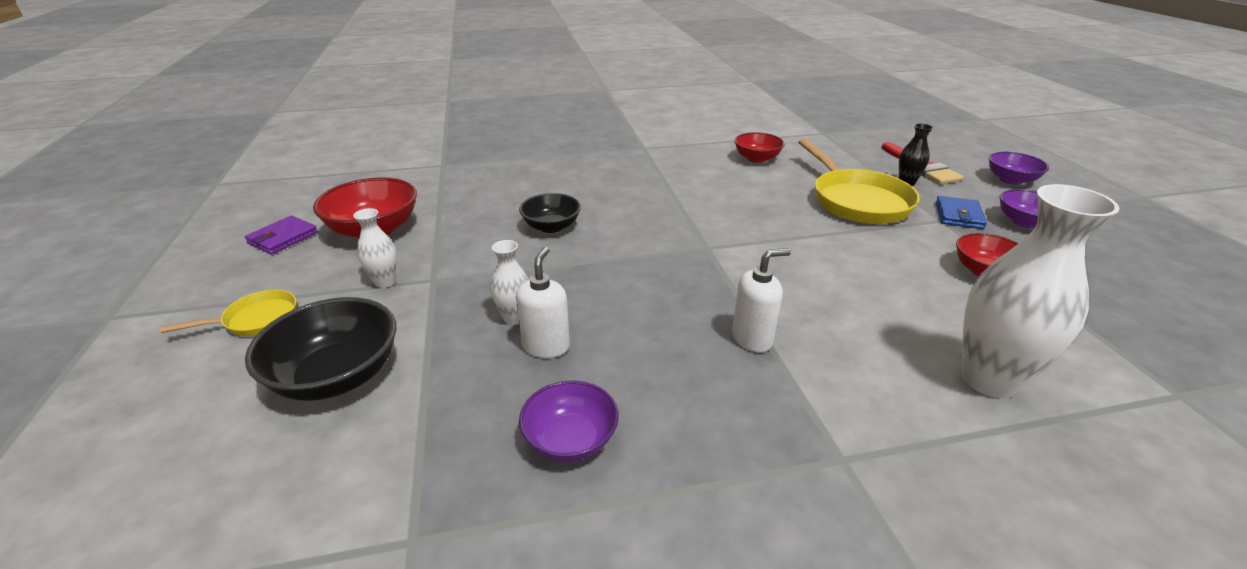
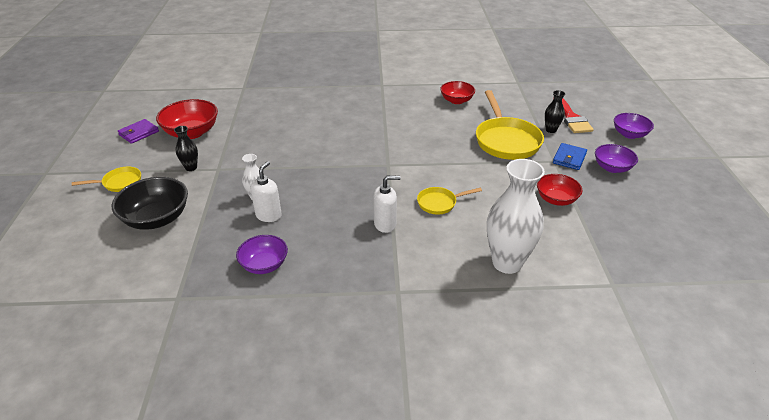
camera: 10 degrees right, 5 degrees up
white vase [353,208,397,288] -> black vase [174,126,198,171]
black bowl [519,193,581,233] -> none
none -> yellow pan [417,187,482,215]

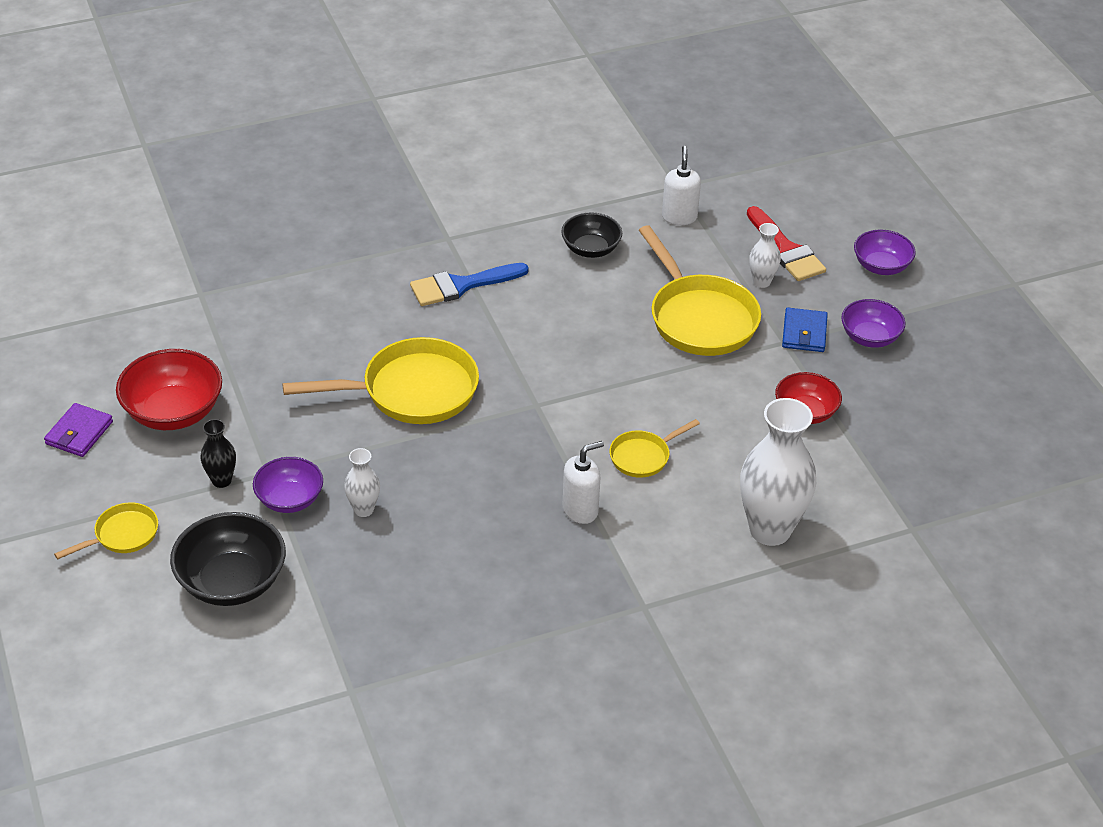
camera: 20 degrees left, 5 degrees up
purple bowl [236,235,288,274] -> purple bowl moved to [253,457,323,513]
white soap dispenser [250,161,282,222] -> white soap dispenser moved to [662,146,701,225]
red bowl [440,81,475,104] -> black bowl [561,213,622,258]
black vase [545,90,565,133] -> white vase [749,223,781,288]
none -> yellow pan [283,337,479,424]
none -> blue brush [410,263,529,306]

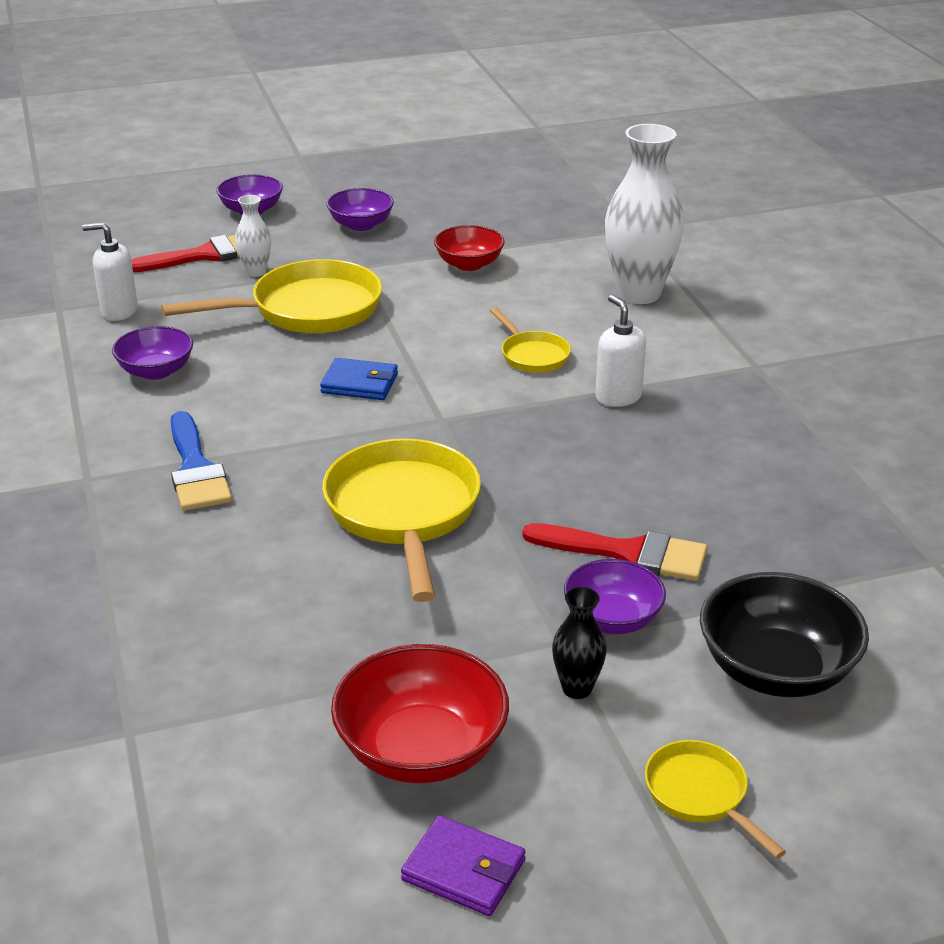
camera: 85 degrees left, 10 degrees down
white vase [344,448,380,517] -> red brush [522,523,707,581]
black bowl [561,213,622,258] -> purple bowl [112,326,193,380]
blue wallet [782,308,828,352] -> blue wallet moved to [320,358,398,400]

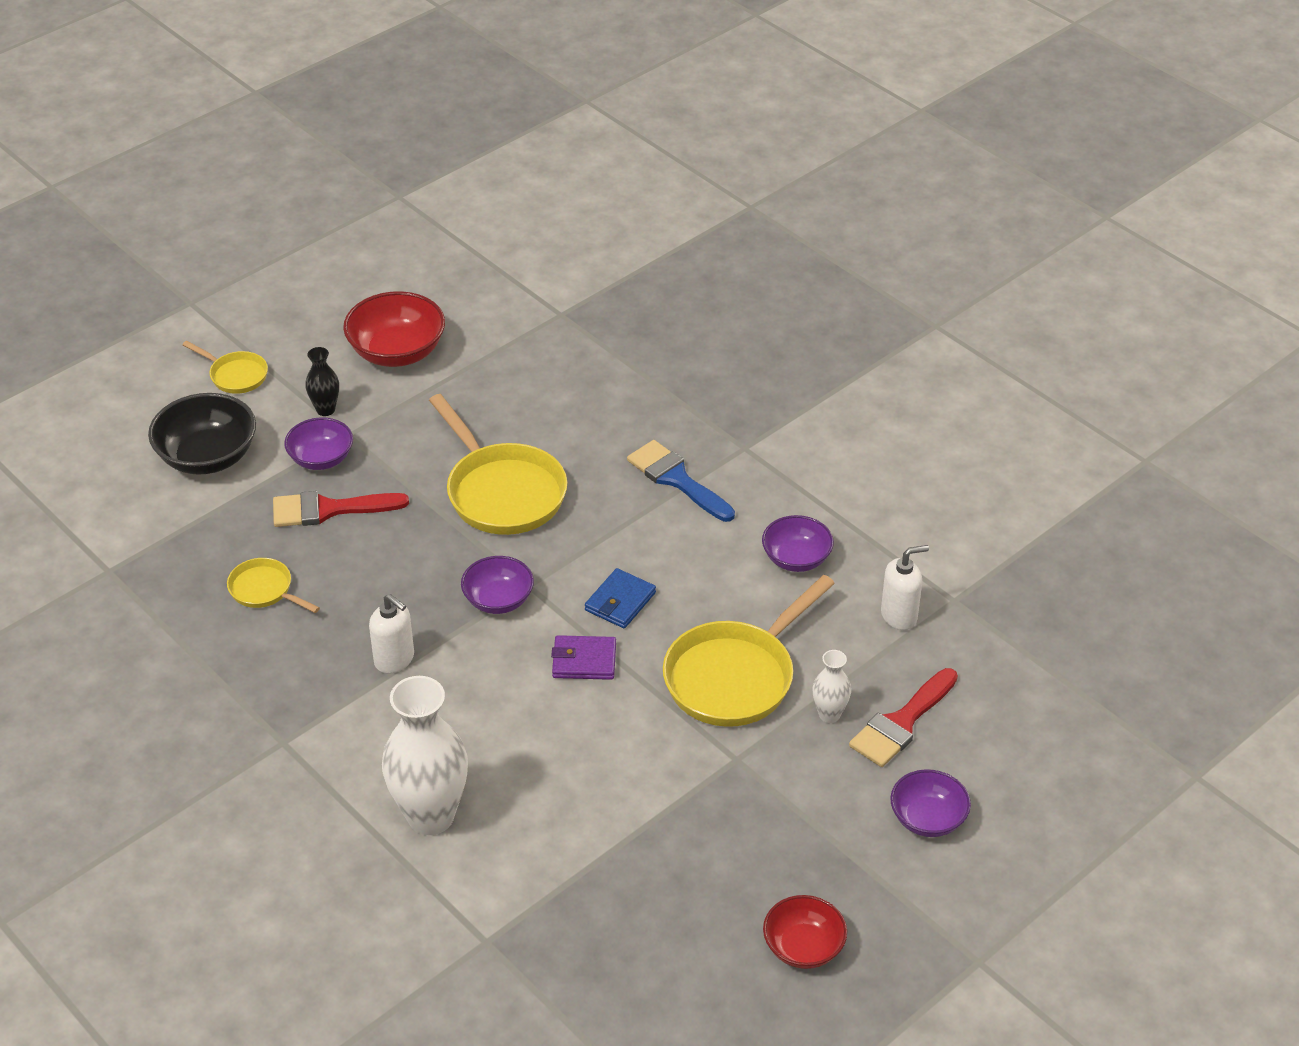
camera: 155 degrees right, 10 degrees up
blue wallet [320,358,398,400] -> blue wallet turned 45 degrees counterclockwise [585,568,656,628]
purple bowl [326,188,394,231] -> purple bowl moved to [461,556,534,614]
purple wallet [401,815,526,916] -> purple wallet moved to [551,635,616,680]
red bowl [434,225,505,271] -> red bowl moved to [763,895,847,969]
yellow pan [490,307,571,373] -> yellow pan moved to [227,558,320,613]

